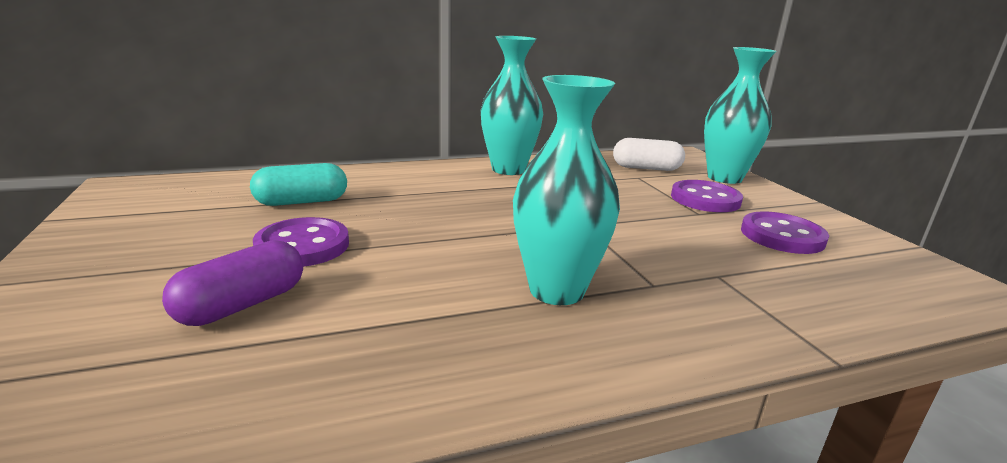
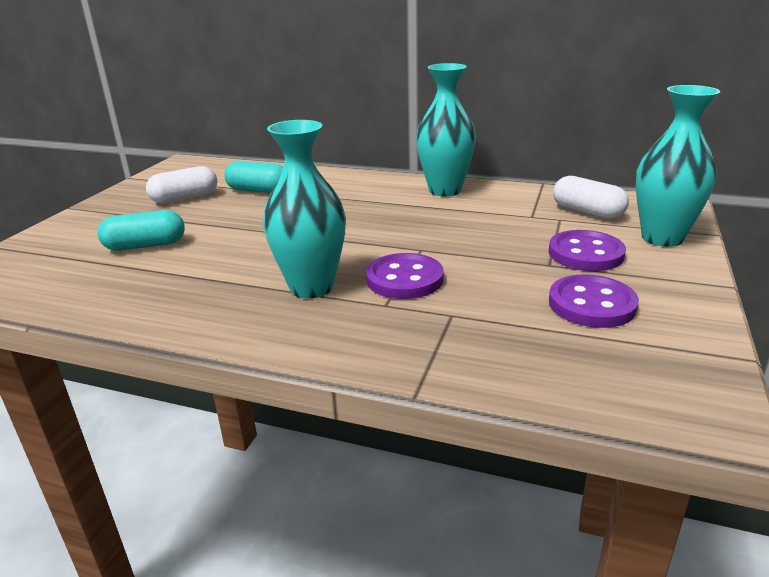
camera: 40 degrees right, 5 degrees up
purple capsule [162,240,303,326] -> turquoise capsule [97,210,185,251]
purple button [253,217,349,267] -> purple button moved to [366,253,444,299]
none -> white capsule [146,166,217,204]

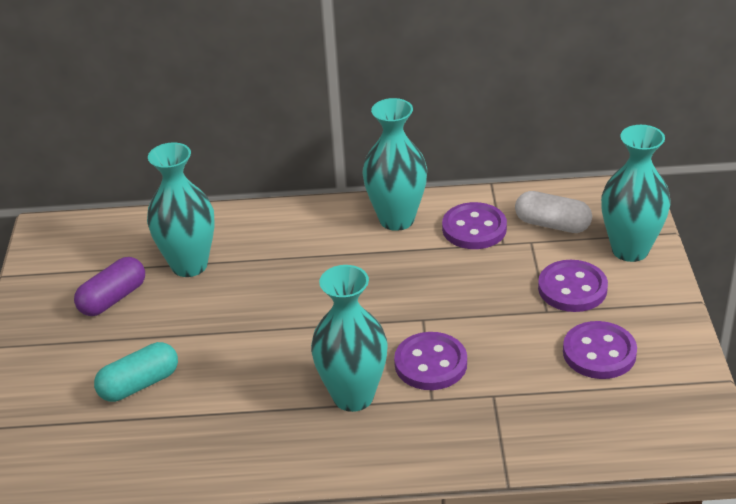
camera: 20 degrees left, 10 degrees up
white capsule [146,166,217,204] -> purple capsule [74,257,145,316]
turquoise capsule [225,161,283,193] -> turquoise vase [147,142,215,277]
none -> purple button [442,202,507,249]

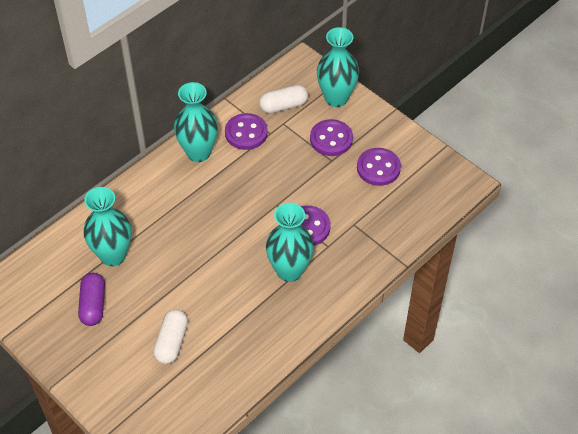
camera: 45 degrees left, 15 degrees up
turquoise capsule [94,342,178,402] -> white capsule [153,309,188,364]

